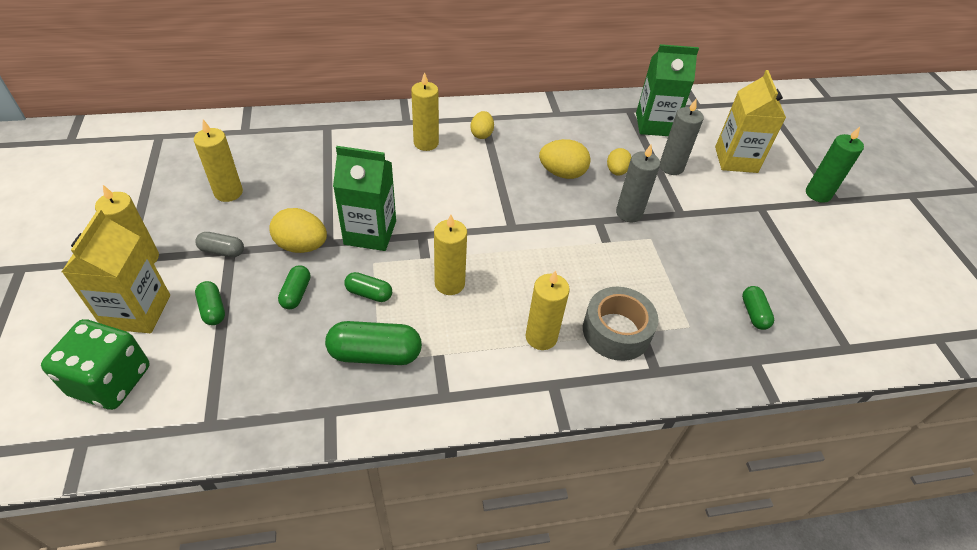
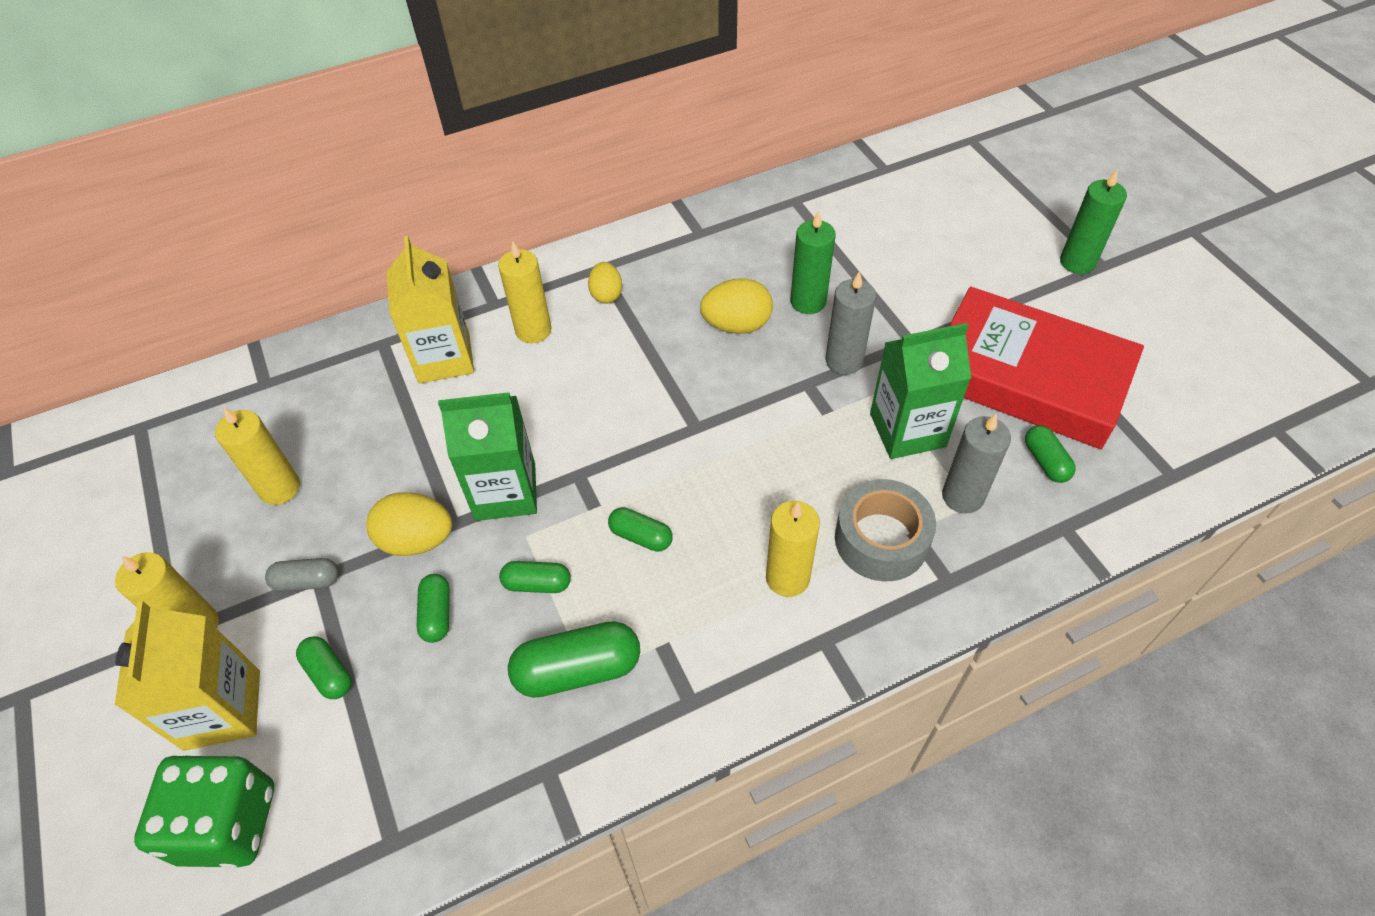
camera: 10 degrees left, 5 degrees up
yellow candle [434,214,467,295] -> green capsule [608,507,673,552]
yellow egg [607,148,631,176] -> green candle [790,211,836,314]
green carton [636,44,699,136] -> green carton moved to [870,323,971,459]
grey candle [660,99,704,175] -> grey candle moved to [942,414,1011,514]
yellow carton [715,70,786,173] -> yellow carton moved to [387,236,474,383]
none -> red book [949,287,1144,449]

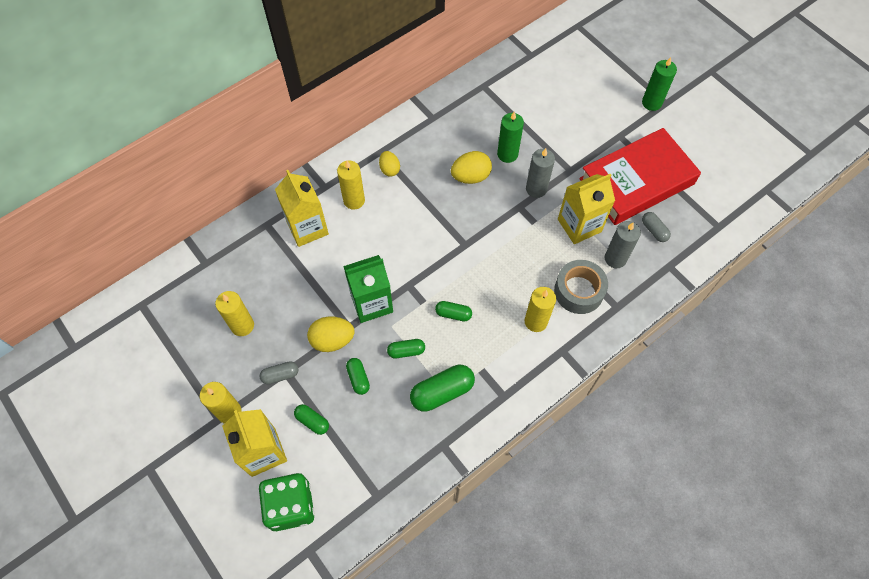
camera: 15 degrees left, 10 degrees up
green carton [870,323,971,459] -> yellow carton [558,174,615,244]
red book [949,287,1144,449] -> red book turned 45 degrees counterclockwise [579,128,701,225]
green capsule [1025,425,1076,483] -> grey capsule [642,212,671,242]

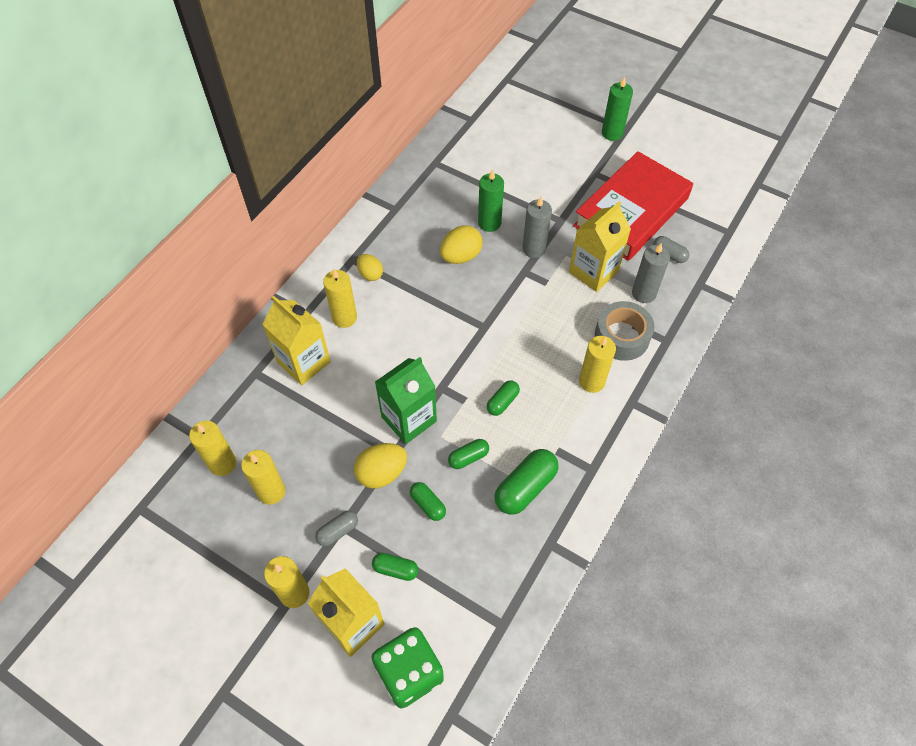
camera: 20 degrees left, 5 degrees down
green capsule [435,301,472,321] -> green capsule turned 45 degrees counterclockwise [487,380,520,416]
none -> yellow candle [189,421,237,476]

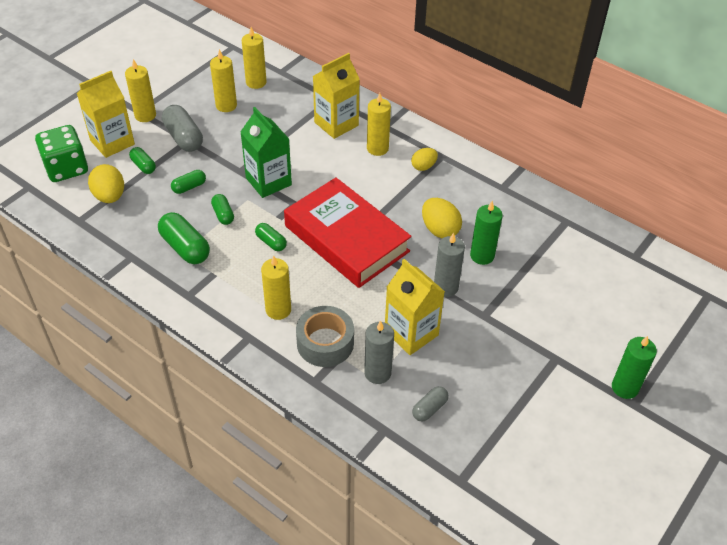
camera: 95 degrees right, 10 degrees down
grey capsule [315,511,358,546] -> grey capsule [162,105,203,152], size x1.75
yellow egg [354,443,407,488] -> yellow egg moved to [88,164,124,203]
green capsule [372,553,419,581] -> green capsule turned 60 degrees counterclockwise [129,147,156,174]
red book [573,151,693,261] -> red book moved to [284,177,411,288]

